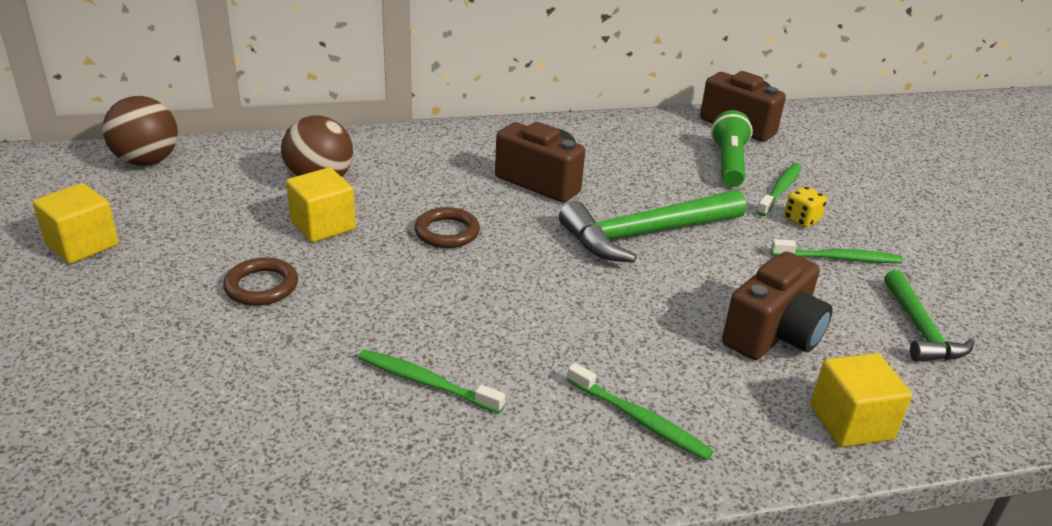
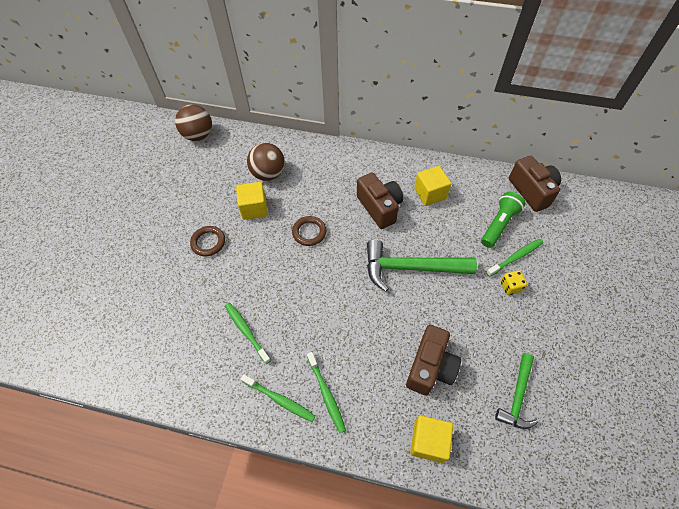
camera: 30 degrees right, 25 degrees up
yellow cube [33,183,119,264] -> yellow cube moved to [414,166,451,206]
brown camera [722,251,833,360] -> brown camera turned 45 degrees counterclockwise [406,325,461,395]
green toothbrush [771,239,903,263] -> green toothbrush moved to [241,374,316,422]

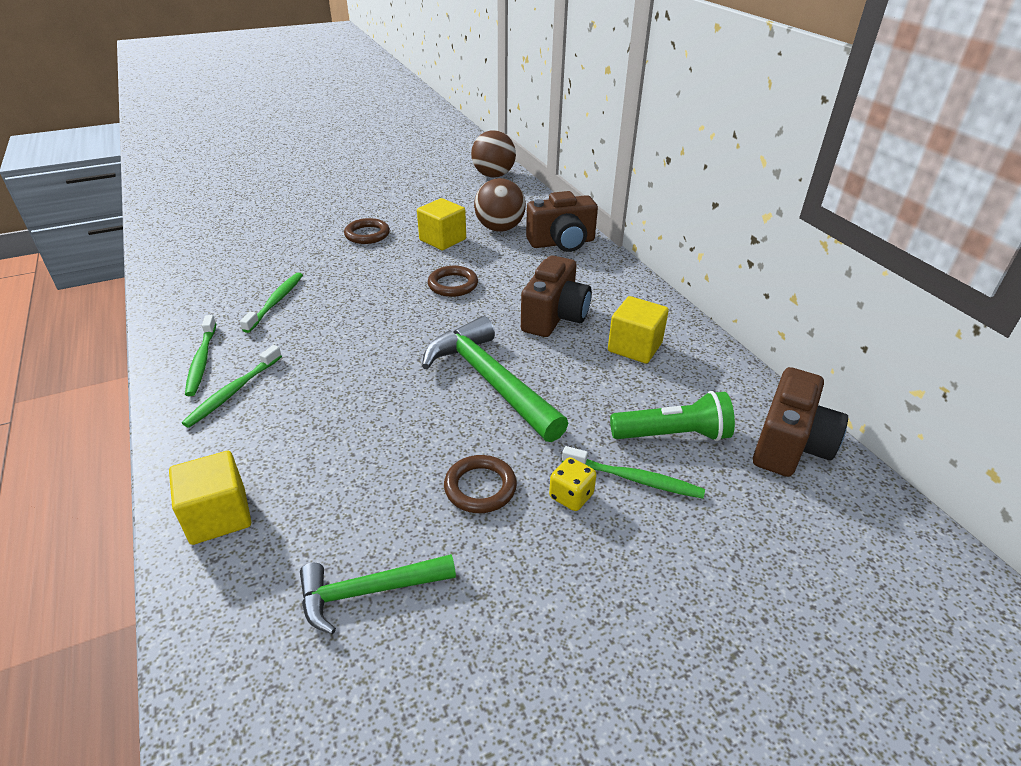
camera: 50 degrees right, 20 degrees down
brown camera [406,325,461,395] -> brown camera moved to [526,191,598,252]
none -> brown ring [444,455,517,513]

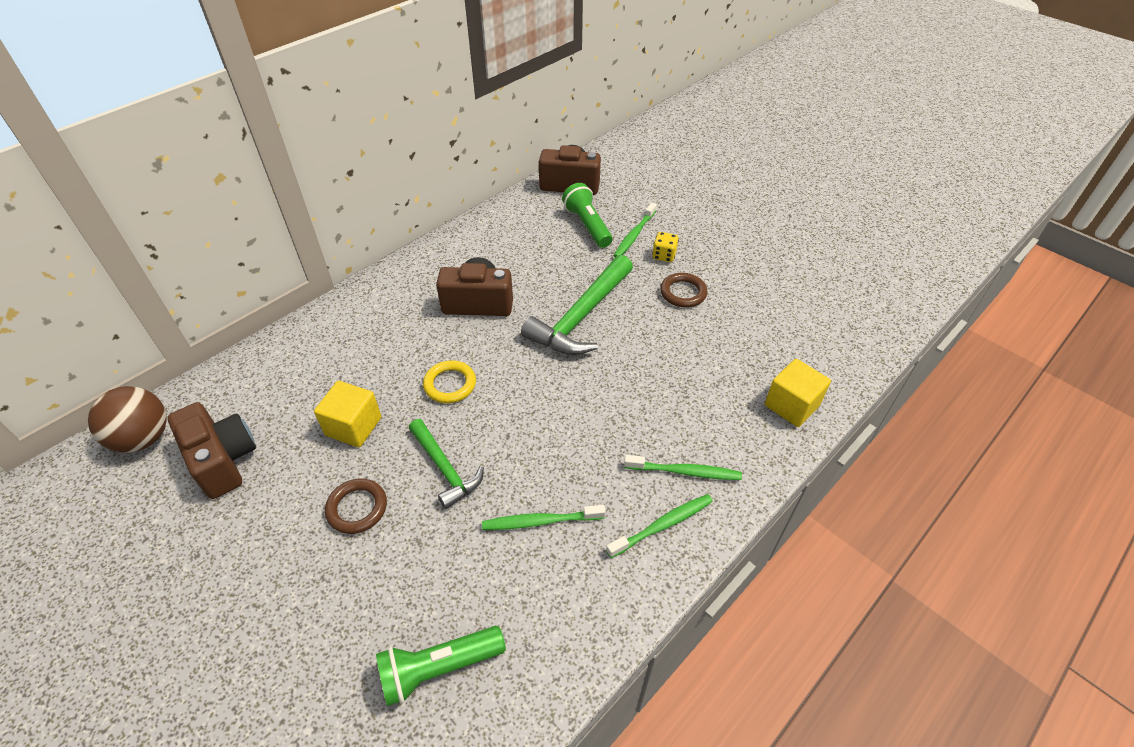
camera: 110 degrees left, 10 degrees up
green hammer [300,554,456,634] -> green hammer moved to [409,419,484,509]
brown ring [428,266,478,297] -> yellow ring [423,360,476,403]
brown ball [474,178,526,232] -> none
brown camera [526,191,598,252] -> brown camera moved to [168,402,256,499]
green toothbrush [562,446,705,499] -> green toothbrush turned 150 degrees counterclockwise [613,203,657,257]
yellow cube [608,296,669,364] -> none
none -> green flashlight [376,626,506,706]

